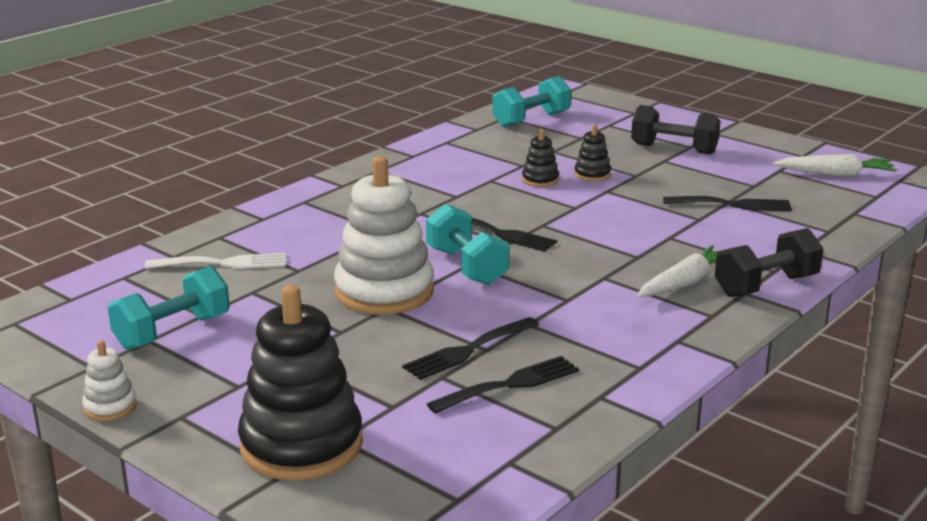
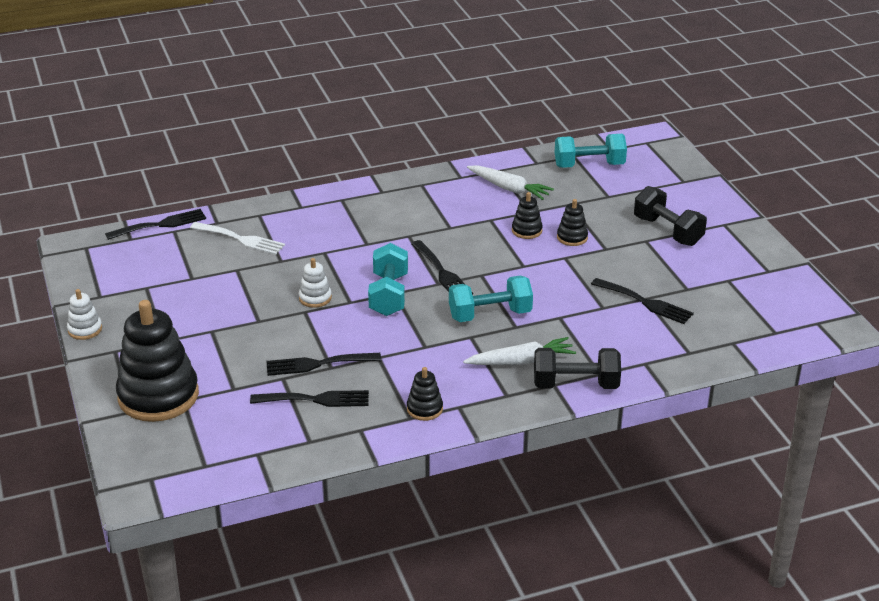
camera: 30 degrees right, 10 degrees up
turquoise dumbbell [108,266,230,350] -> turquoise dumbbell moved to [449,276,533,322]
white stacking toy [334,156,434,314] -> white stacking toy [299,258,332,308], size x0.45
white carrot [774,154,897,177] -> white carrot moved to [467,165,554,200]
none -> black fork [105,209,206,240]
none -> black stacking toy [407,367,443,421]

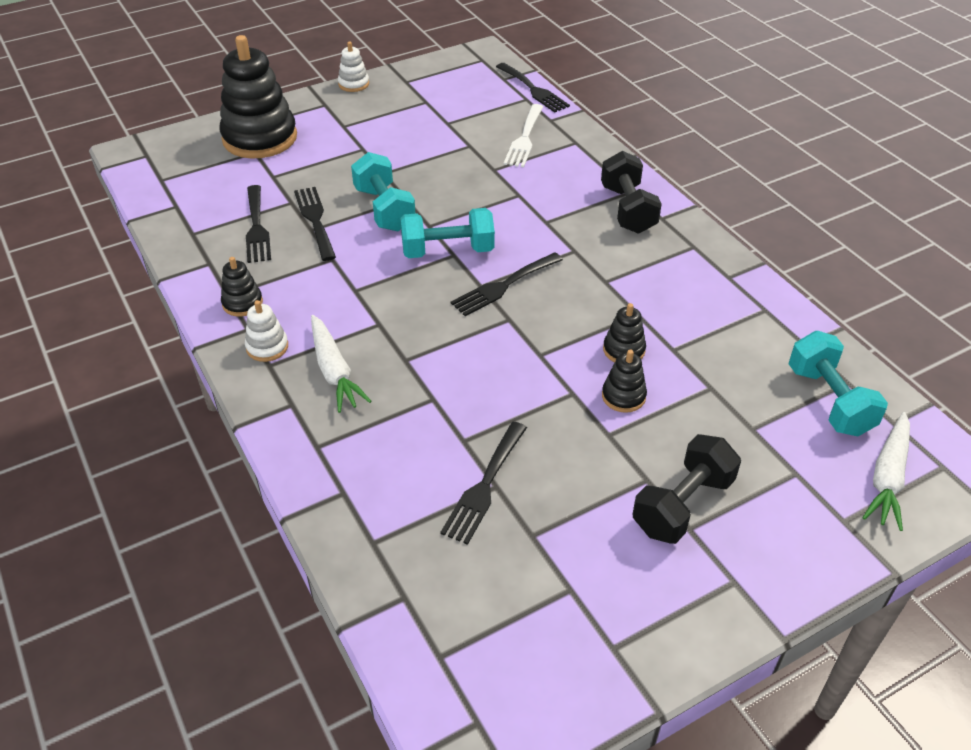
camera: 80 degrees right, 10 degrees up
white stacking toy [299,258,332,308] -> white stacking toy moved to [245,300,288,362]
turquoise dumbbell [449,276,533,322] -> turquoise dumbbell moved to [351,152,415,231]
white carrot [467,165,554,200] -> white carrot moved to [863,412,910,531]
black dumbbell [534,348,621,389] -> black dumbbell moved to [601,151,662,234]

